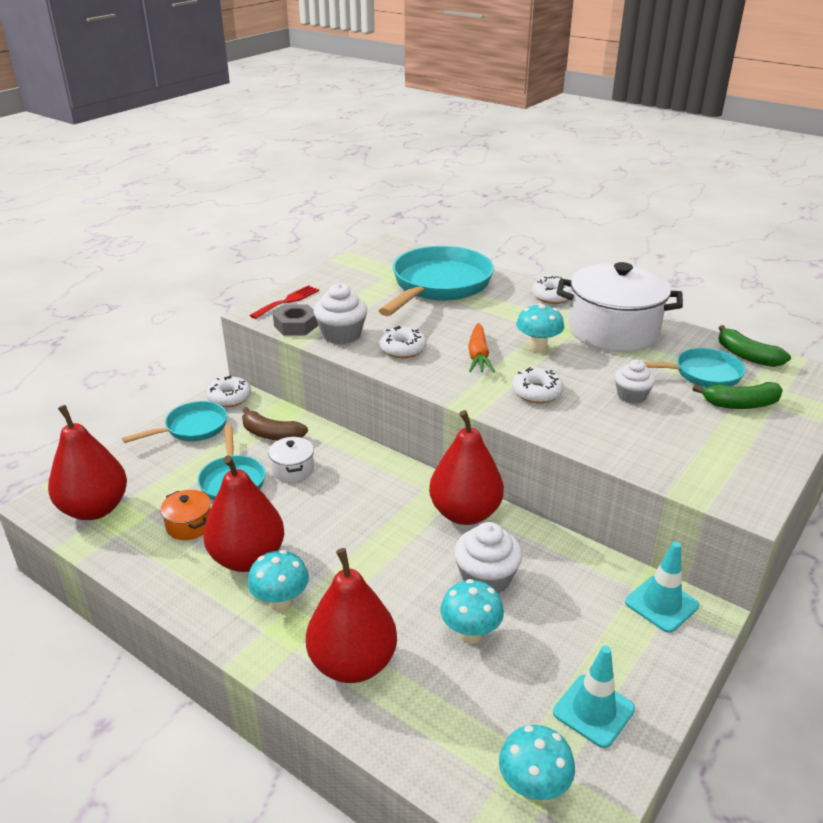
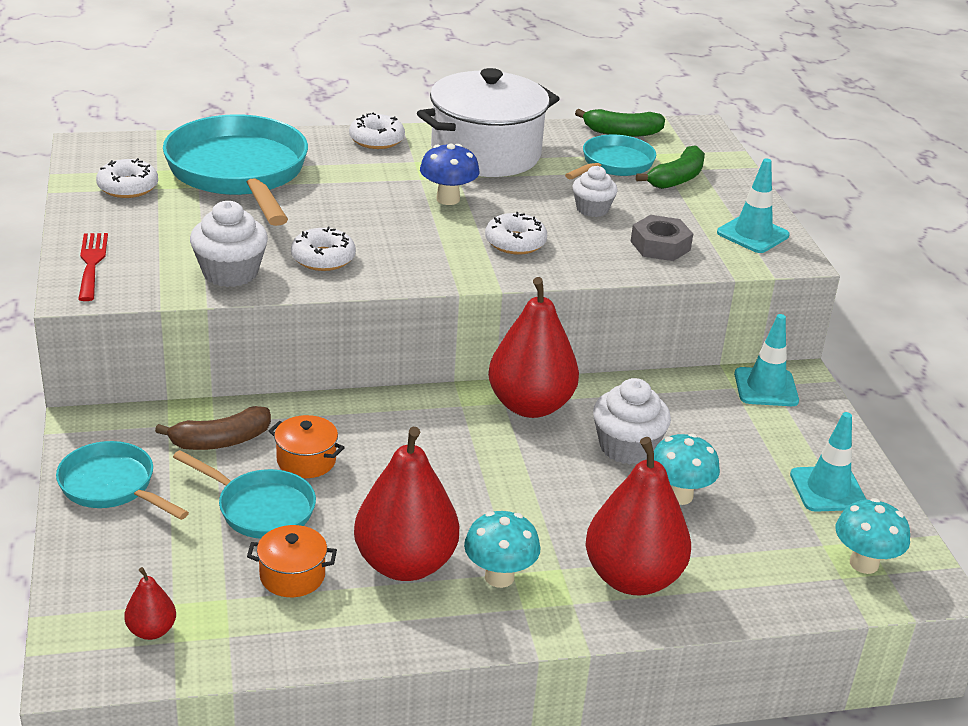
camera: 50 degrees left, 0 degrees up
red pear [48,405,127,520] -> red pear [124,567,176,640], size x0.45
turquoise pan [122,401,227,443] -> turquoise pan turned 60 degrees counterclockwise [56,441,189,520]
white donut [206,376,251,407] -> white donut moved to [96,158,158,198]
white pot [268,436,314,482] -> orange pot [269,415,345,478]
grey nut [273,304,318,336] -> grey nut moved to [630,215,693,261]
orange carrot [468,323,495,372] -> none
turquoise mushroom [516,303,564,353] -> blue mushroom [420,144,479,205]
none -> turquoise traffic cone [717,159,790,253]

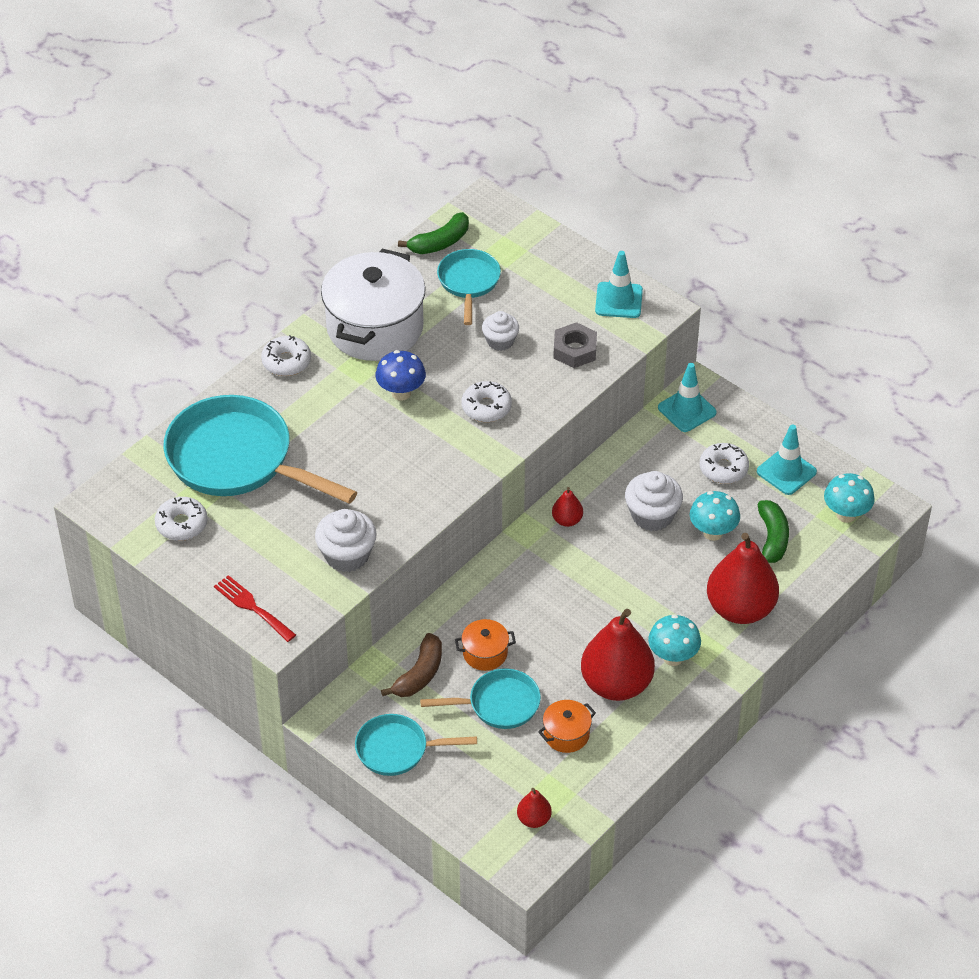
camera: 35 degrees left, 15 degrees up
white donut [291,226,356,271] -> white donut moved to [700,443,749,484]
red pear [488,277,579,418] -> red pear [552,487,583,527], size x0.45
green banana [636,145,705,189] -> green banana moved to [758,500,789,563]

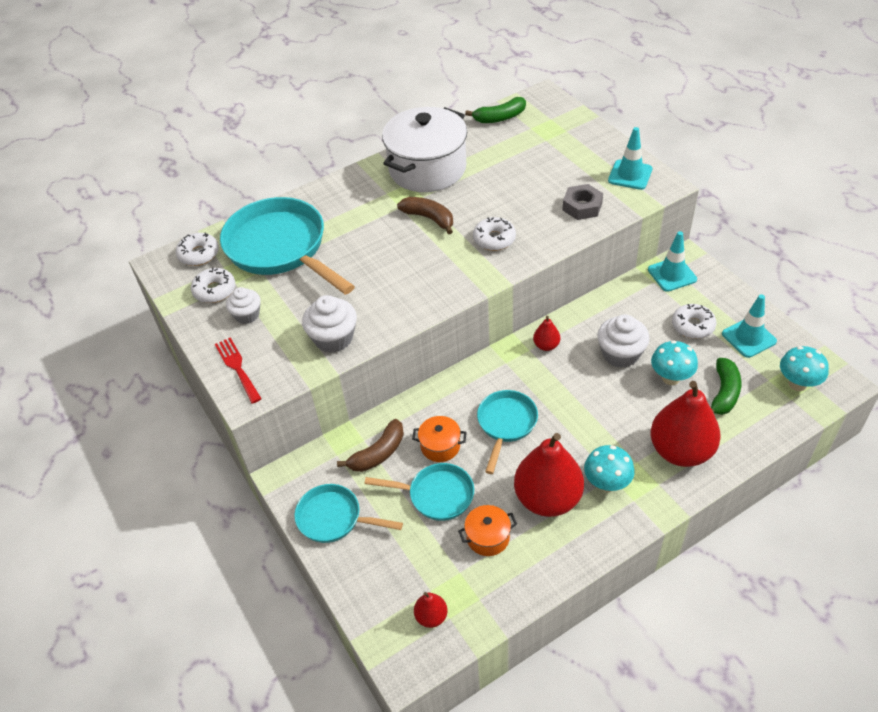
camera: 20 degrees right, 0 degrees up
white donut [261,335,311,376] -> white donut moved to [176,232,219,266]
blue mushroom [375,350,426,401] -> brown banana [397,197,453,234]
turquoise pan [437,249,501,325] -> turquoise pan moved to [477,390,538,474]
white cupcake [482,311,519,351] -> white cupcake moved to [226,287,261,324]

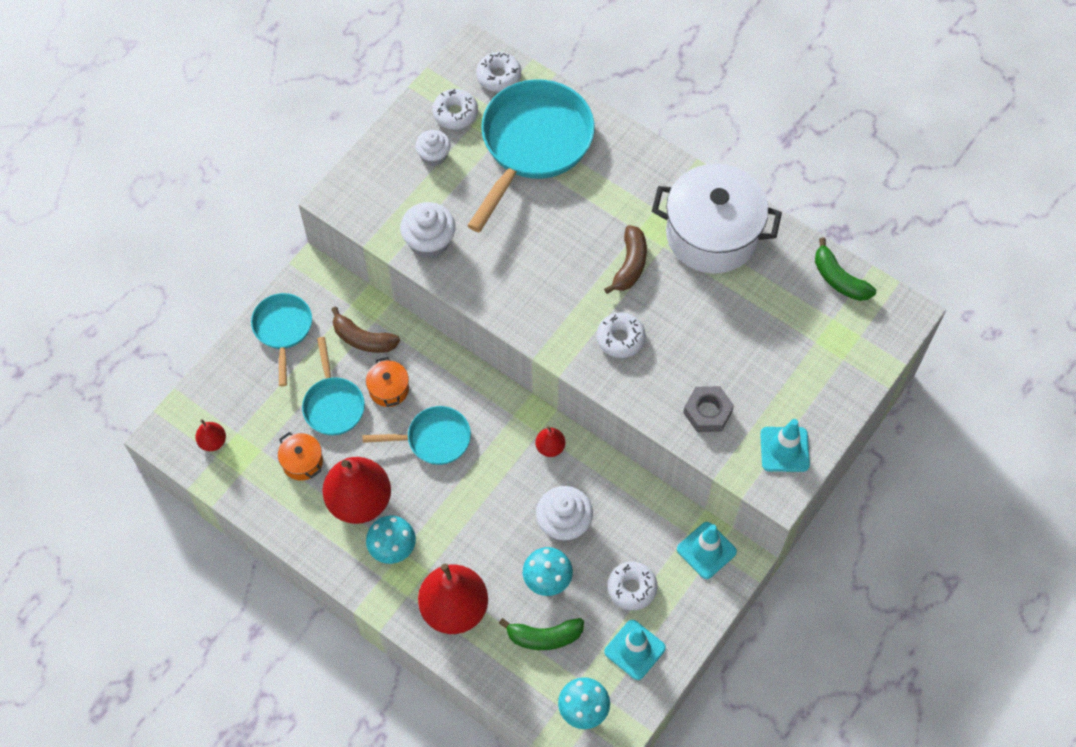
camera: 65 degrees right, 15 degrees up
red fork [215,337,262,404] -> none

